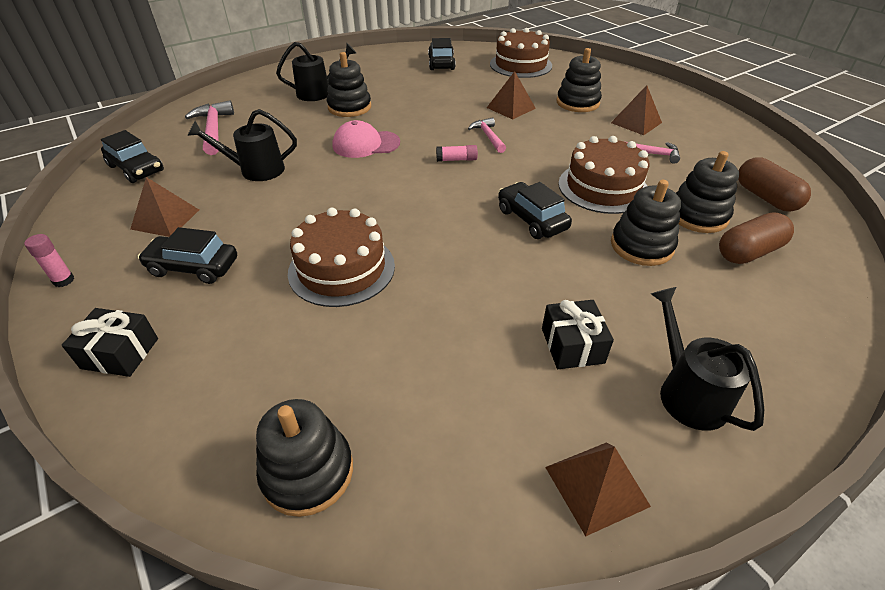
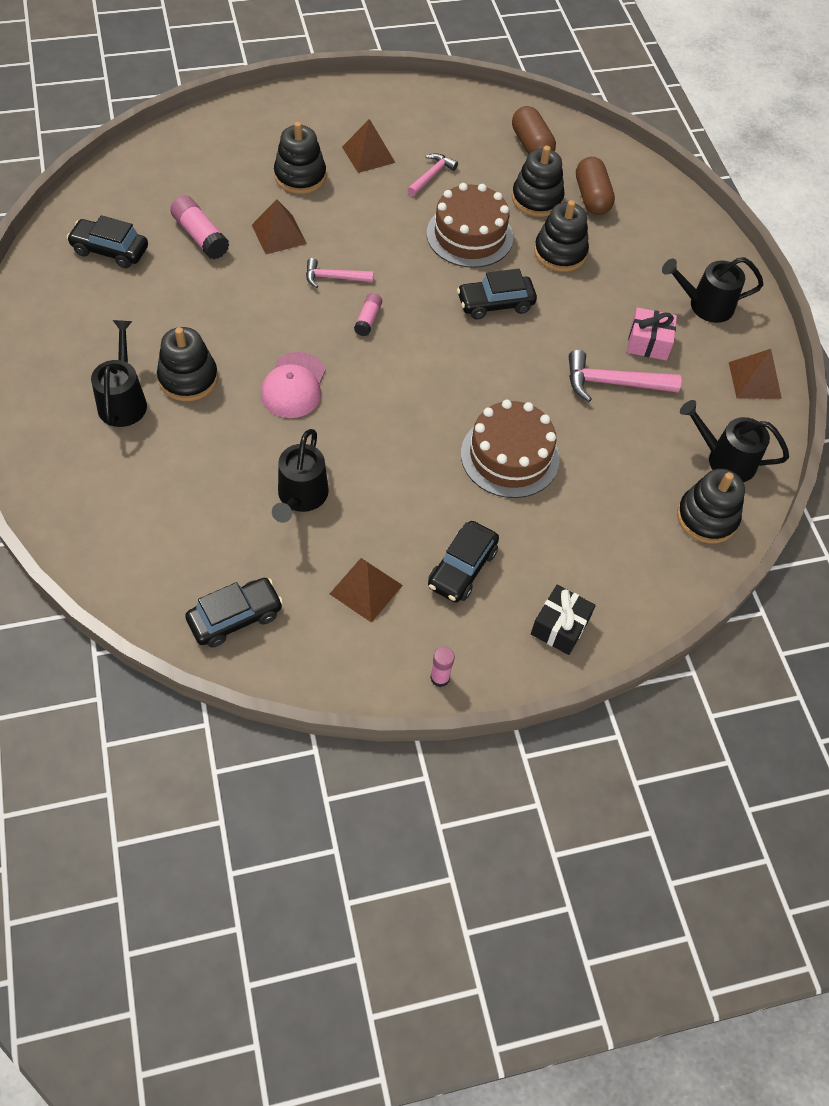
camera: 75 degrees left, 15 degrees up
pink hammer [185,100,234,155] -> pink hammer moved to [569,350,681,402]
brown cake [490,28,552,78] -> none
black gift [542,300,614,369] -> pink gift [627,308,677,360]
brown capsule [738,157,811,212] -> brown capsule turned 75 degrees clockwise [512,106,556,155]
none -> pink glue stick [170,196,229,259]
none -> black watering can [680,400,789,482]

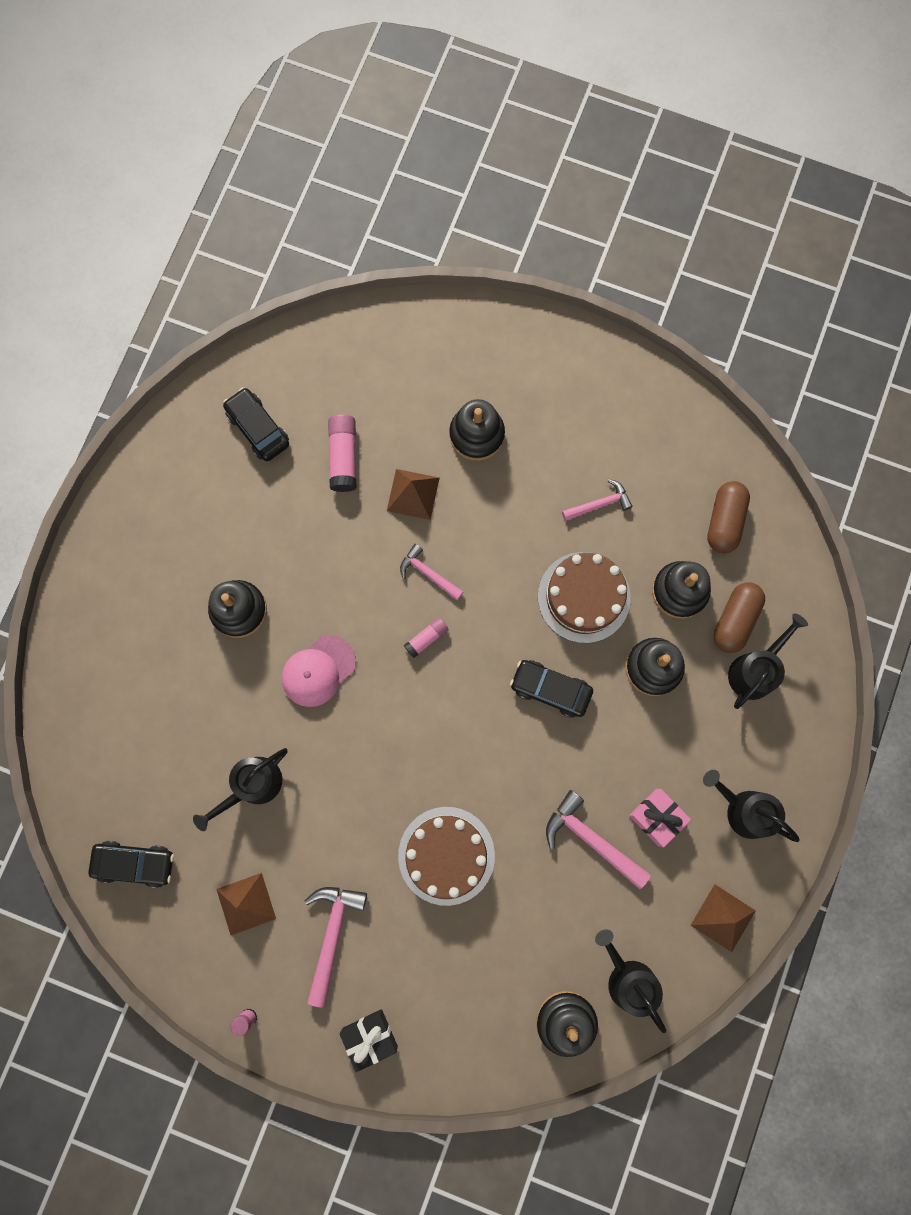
camera: 40 degrees right, 20 degrees up
black watering can [91,320,147,427] -> black watering can moved to [728,613,808,709]
brown pyramid [342,119,395,173] -> none
black car [428,521,499,602] -> pink hammer [305,887,367,1008]

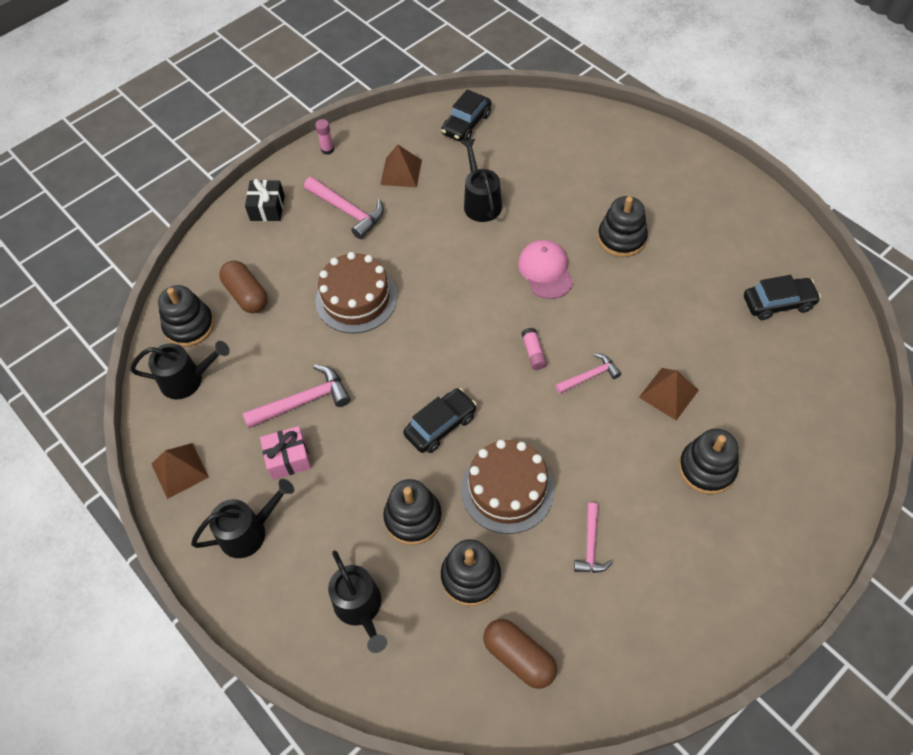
camera: 120 degrees right, 20 degrees down
pink glue stick [328,414,356,492] -> none
brown capsule [714,582,765,653] -> brown capsule moved to [219,261,268,313]

